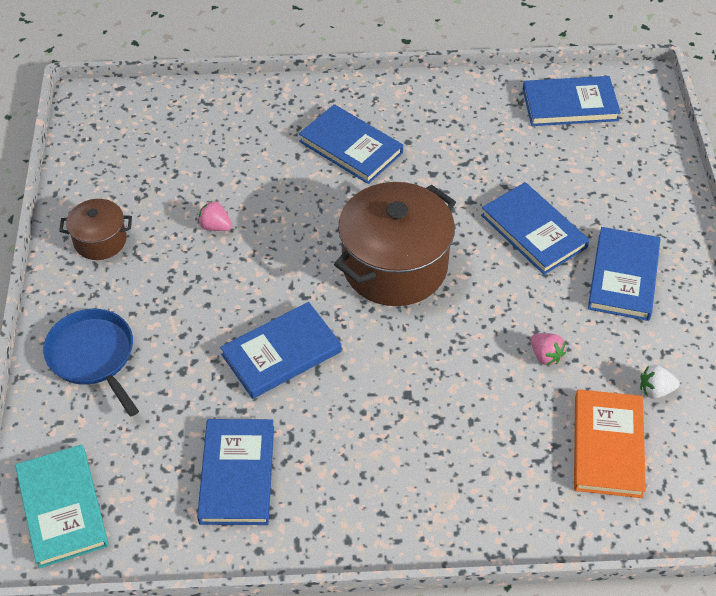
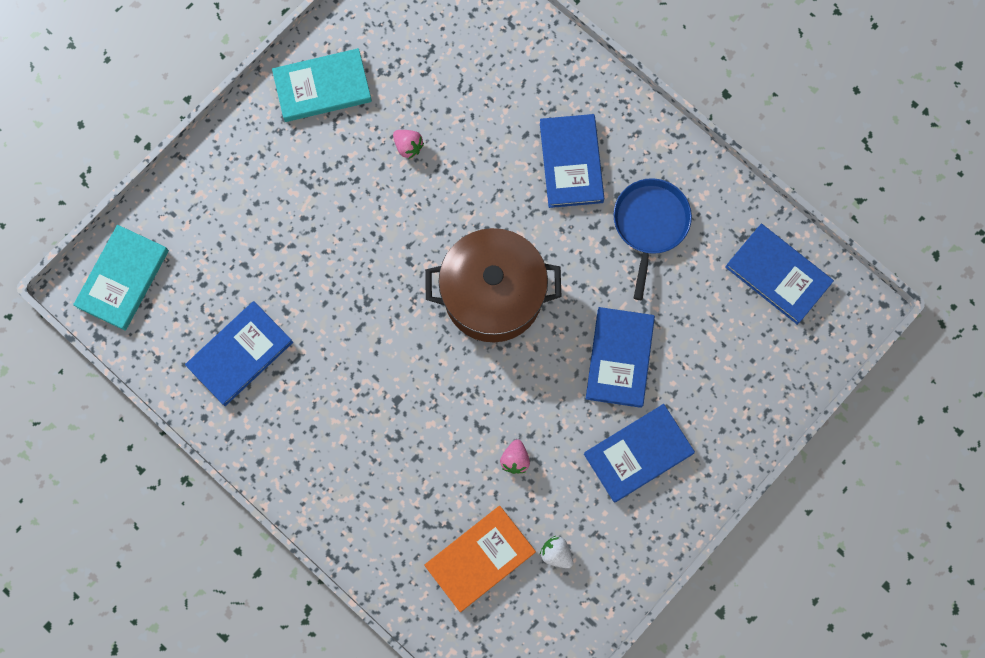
camera: 45 degrees right, 25 degrees up
blue pan [43,309,139,417] -> blue pan moved to [614,178,692,300]
brown pot [59,199,132,260] -> turquoise book [272,48,372,122]
pink strawberry [198,200,232,231] -> pink strawberry turned 150 degrees clockwise [393,130,424,159]
blue book [220,302,342,399] -> none

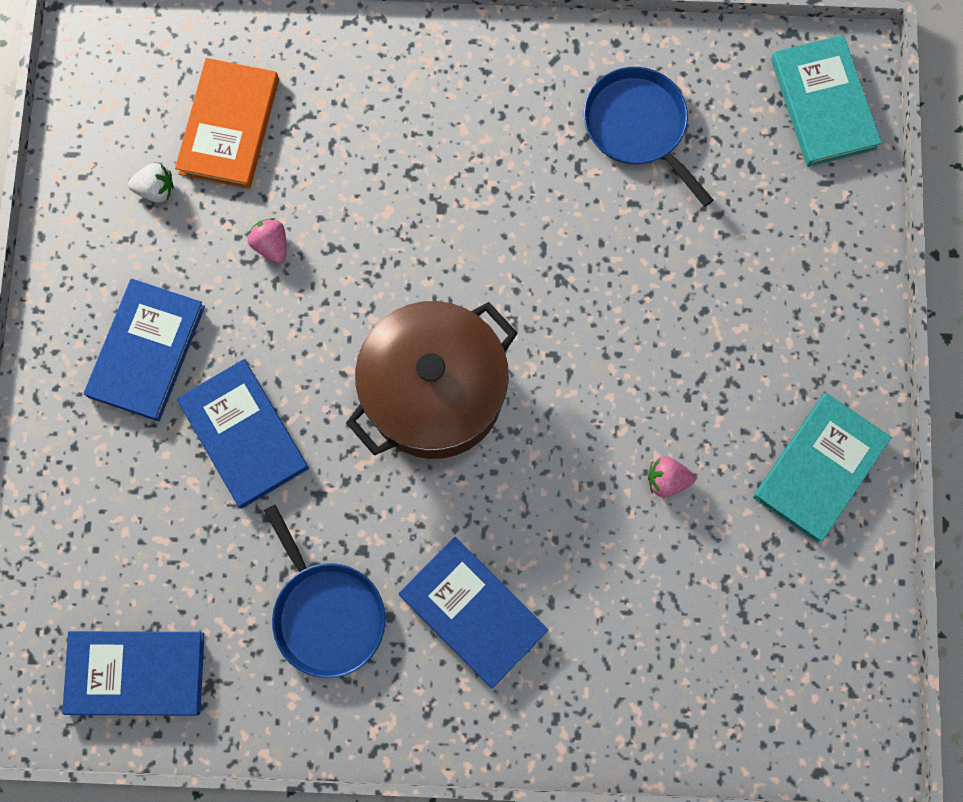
camera: 140 degrees right, 0 degrees up
blue book [185,301,293,406] -> blue pan [584,67,714,207]

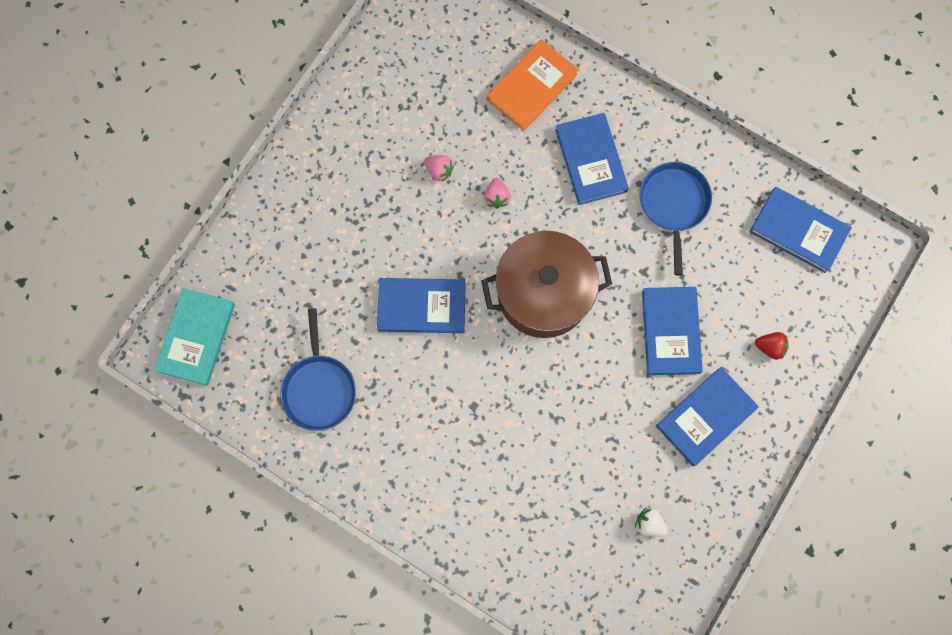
camera: 150 degrees left, 0 degrees up
orange book [175,58,279,189] -> orange book moved to [487,39,579,131]
pink strawberry [247,218,287,263] -> pink strawberry moved to [484,178,511,209]
turquoise book [753,393,892,543] -> none
none -> blue book [377,278,466,333]
none -> red strawberry [755,332,789,360]

